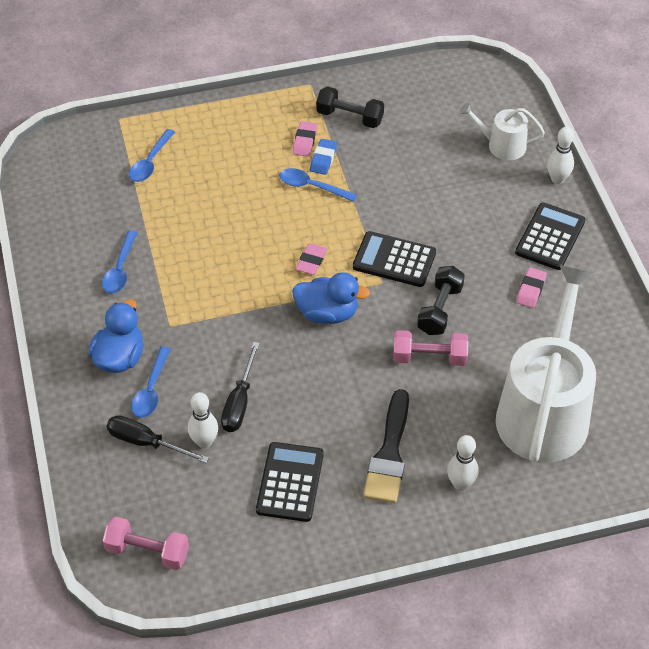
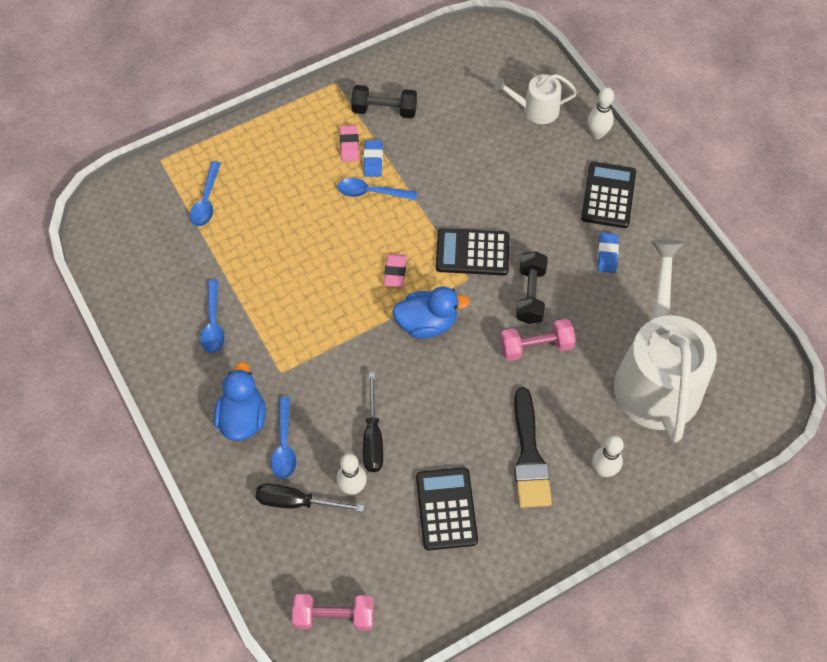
camera: 15 degrees left, 10 degrees up
pink eraser [516,267,547,308] -> blue eraser [597,233,619,273]

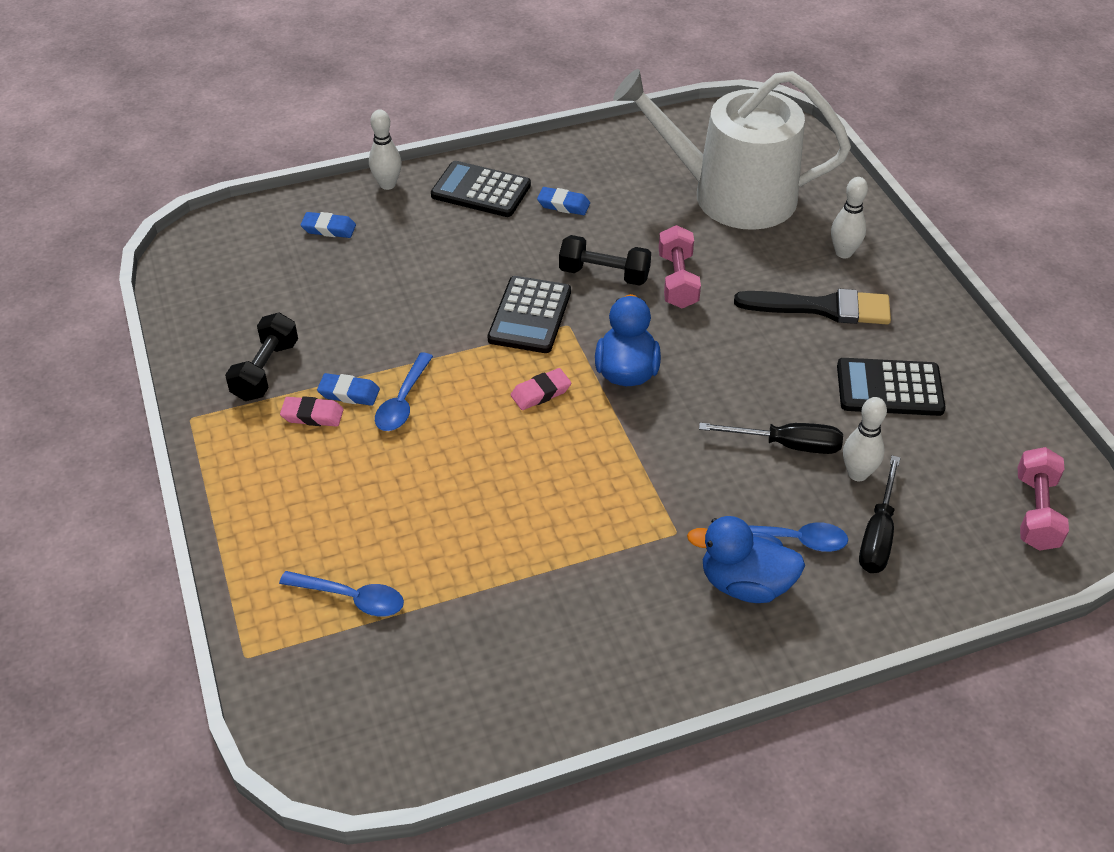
camera: 80 degrees left, 15 degrees down
blue spoon [200,279,225,353] -> none
pink eraser [384,254,406,287] -> pink eraser turned 45 degrees counterclockwise [511,368,571,410]
white watering can [494,74,578,124] -> blue eraser [301,212,356,238]

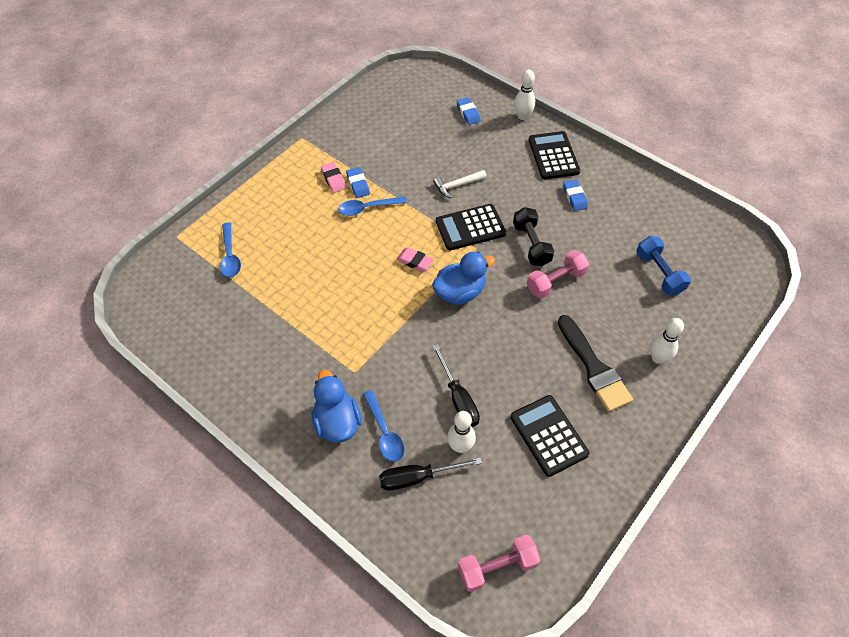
camera: 60 degrees right, 10 degrees up
black dumbbell [225,312,298,401] -> none
white watering can [613,69,851,230] -> blue dumbbell [636,236,691,295]
none -> white hammer [433,170,486,198]

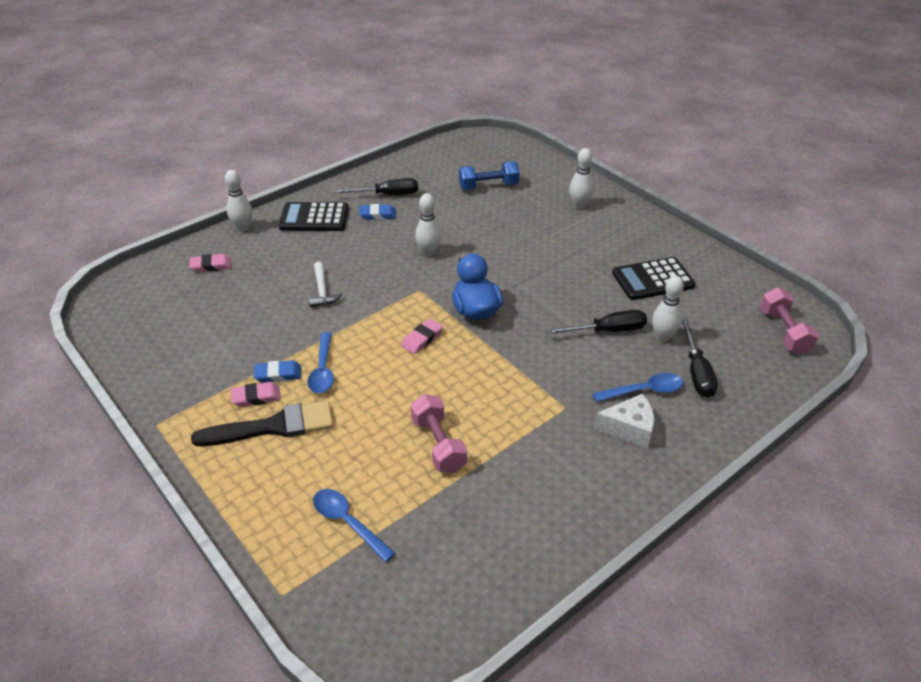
camera: 80 degrees left, 15 degrees down
blue spoon [220,223,241,277] -> blue spoon turned 135 degrees counterclockwise [313,489,395,562]
blue duck [312,370,362,443] -> white cheese [594,394,654,449]
black calculator [436,204,506,250] -> none
blue eraser [457,97,481,125] -> pink eraser [189,254,231,272]
black dumbbell [513,207,554,266] -> white bowling pin [415,193,441,257]
pink dumbbell [527,250,589,299] -> pink dumbbell moved to [411,394,467,473]
black brush [558,315,633,412] -> black brush moved to [191,401,333,446]
none -> black screwdriver [333,178,418,195]

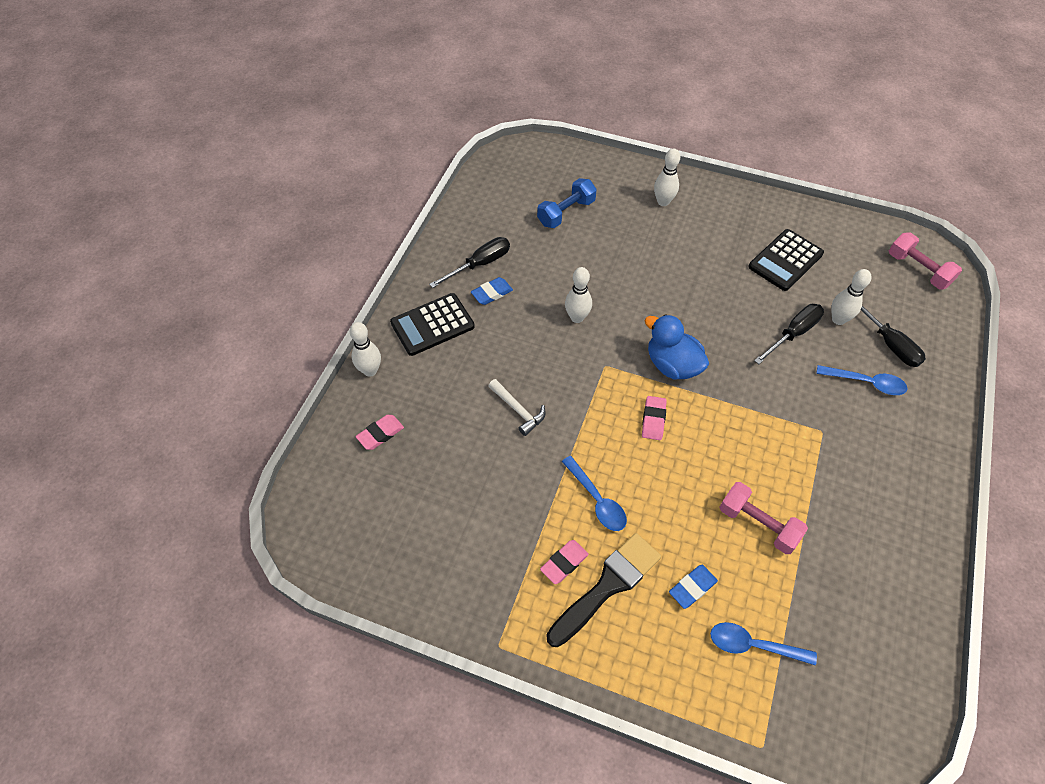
camera: 30 degrees left, 15 degrees up
blue eraser [254,360,301,383] -> blue eraser moved to [669,565,718,609]
blue spoon [592,373,683,402] -> blue spoon turned 60 degrees clockwise [816,365,908,395]
white cheese [594,394,654,449] -> none

